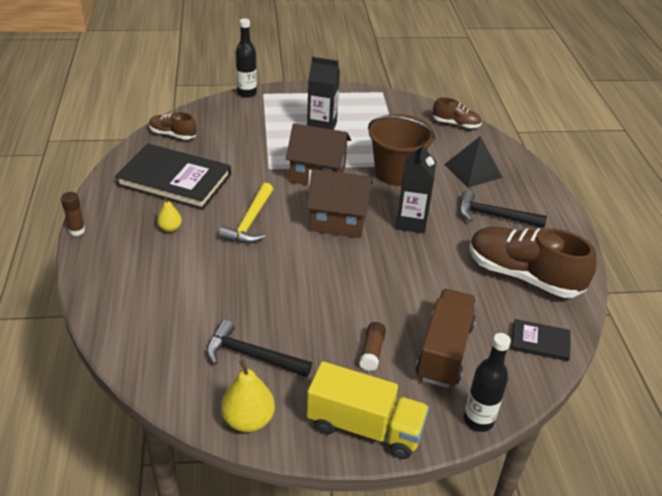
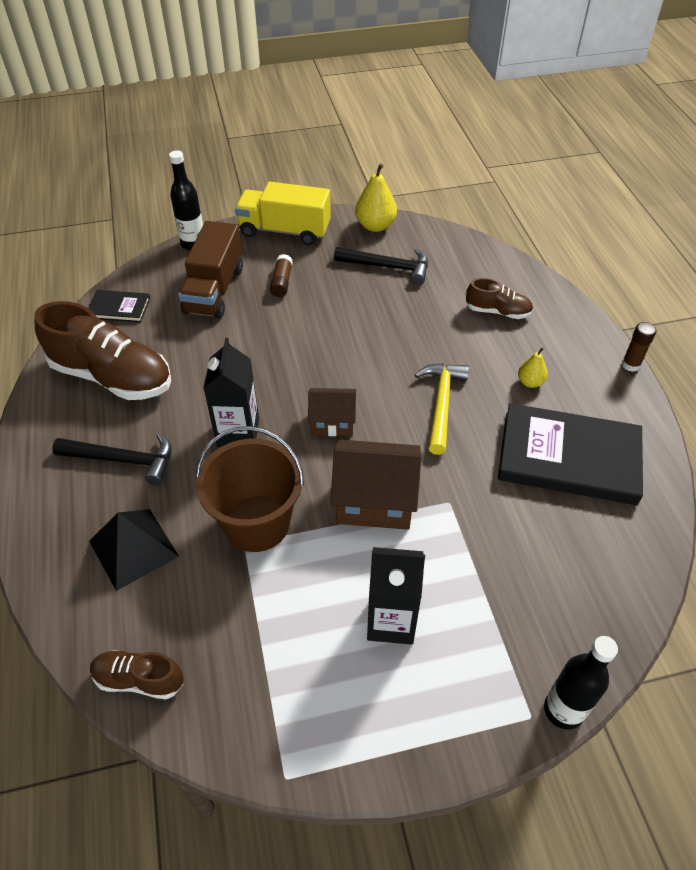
camera: 175 degrees right, 10 degrees up
brown shoe [149,112,197,140] -> brown shoe moved to [466,278,533,319]
brown house [306,169,373,238] -> brown house [308,388,356,436], size x0.61

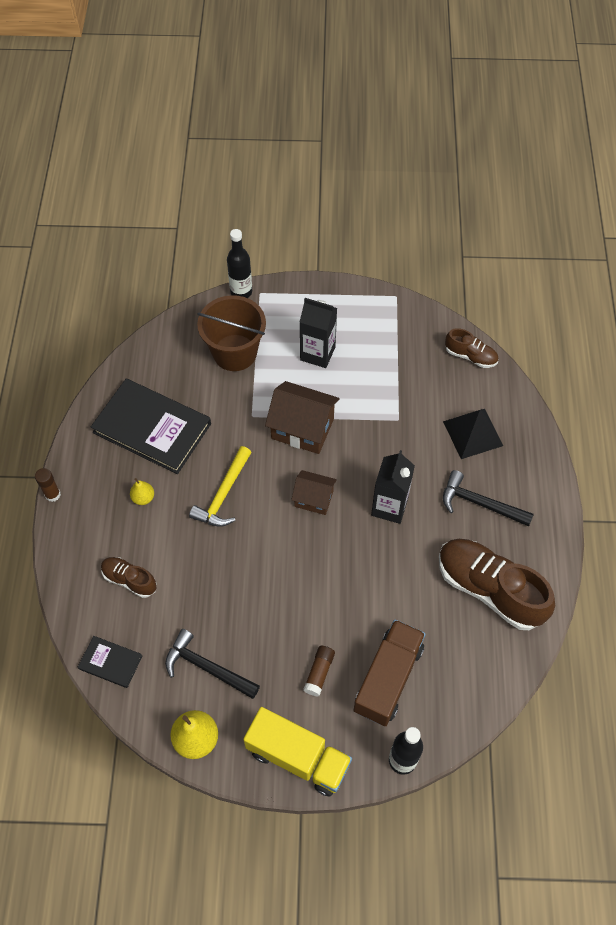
camera: 165 degrees left, 10 degrees up
black book [88,290,150,323] -> black book moved to [78,636,142,688]
brown bucket [196,426,304,552] -> brown bucket moved to [197,295,266,371]

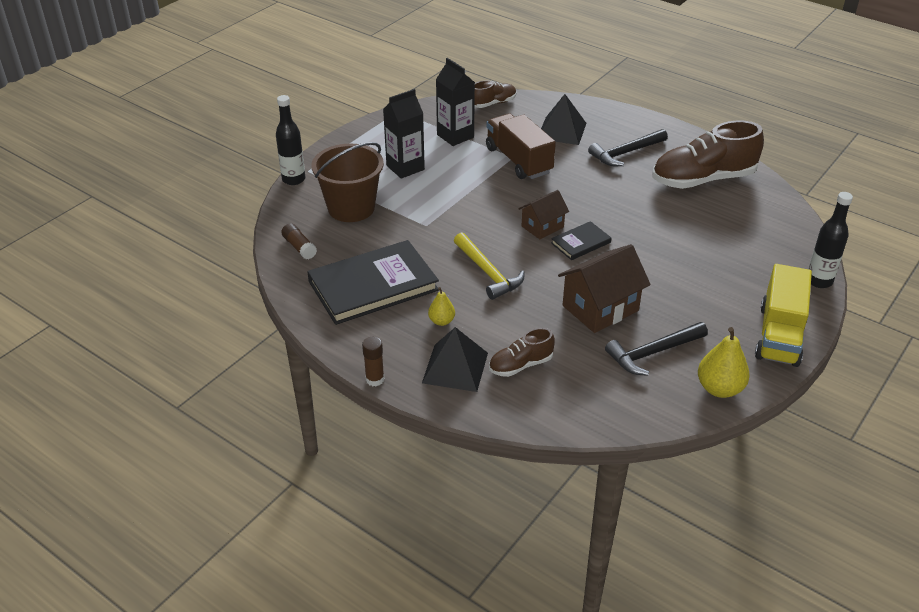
camera: 55 degrees left, 20 degrees down
black book [78,636,142,688] -> black book moved to [551,221,611,260]
yellow truck [243,707,352,797] -> yellow truck turned 135 degrees clockwise [755,264,812,367]
brown house [265,381,339,454] -> brown house moved to [558,244,651,333]
brown glue stick [303,646,335,697] -> brown glue stick moved to [281,223,317,259]
brown truck [353,620,426,726] -> brown truck moved to [486,114,556,179]
black carton [371,450,415,524] -> black carton moved to [436,58,475,146]
none -> black pyramid [422,327,488,392]

